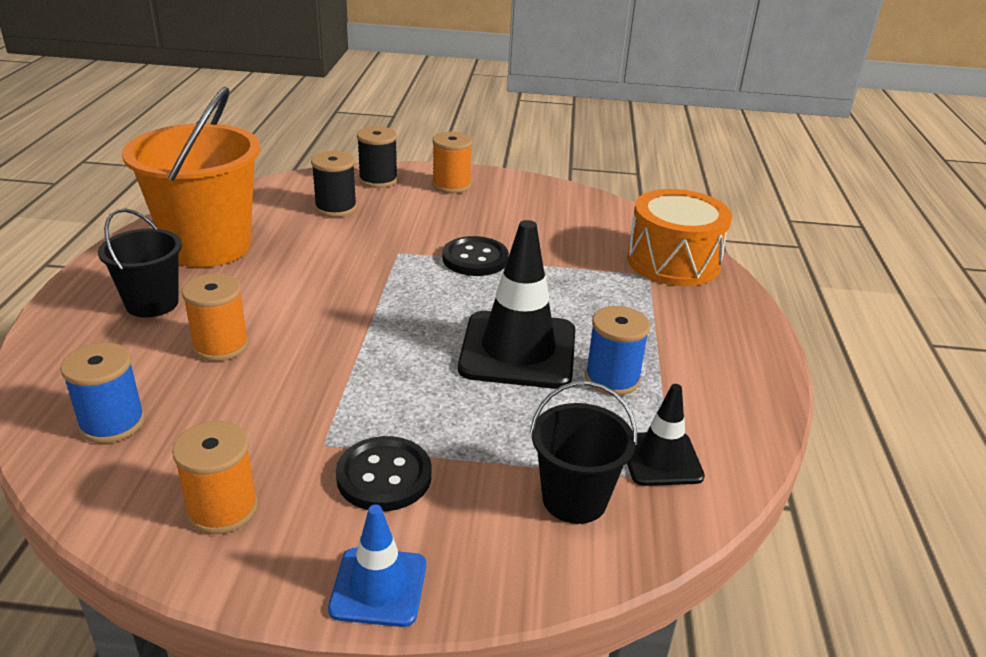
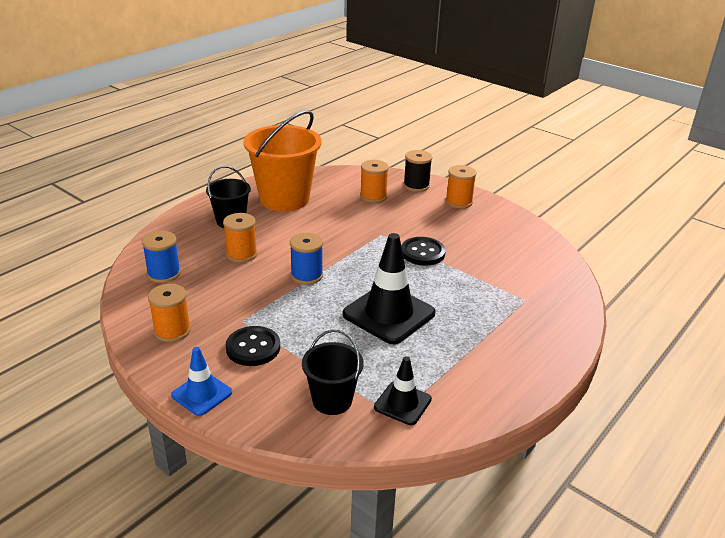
camera: 35 degrees right, 0 degrees up
black spool [311,151,357,217] -> orange spool [360,160,389,203]
blue spool [585,306,650,395] -> blue spool moved to [290,233,323,285]
orange drum [627,189,732,286] -> none

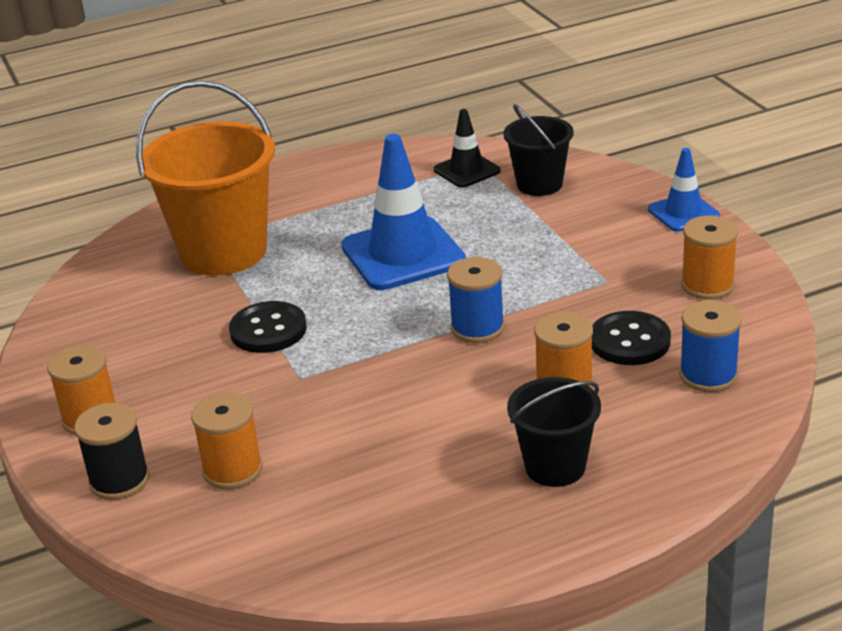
camera: 150 degrees left, 0 degrees up
black button [226,326,280,366] -> black button moved to [592,311,671,365]
orange bucket [243,110,321,211] -> orange bucket moved to [136,81,275,276]
black traffic cone [343,233,435,344] -> blue traffic cone [341,134,466,290]

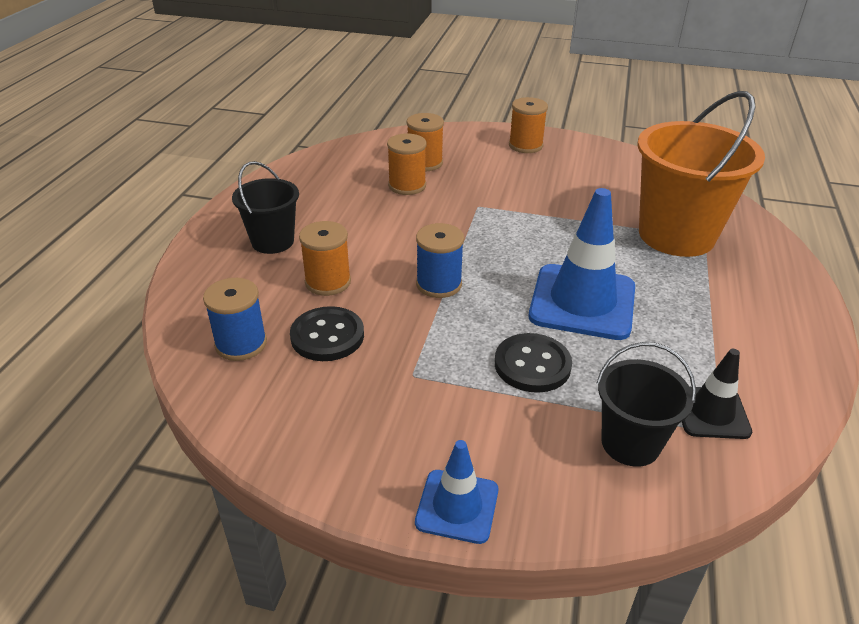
camera: 125 degrees right, 5 degrees up
black spool [74,403,150,500] -> none
black button [229,301,307,353] -> black button moved to [495,333,572,393]
orange spool [681,216,738,300] -> orange spool moved to [387,133,426,195]

